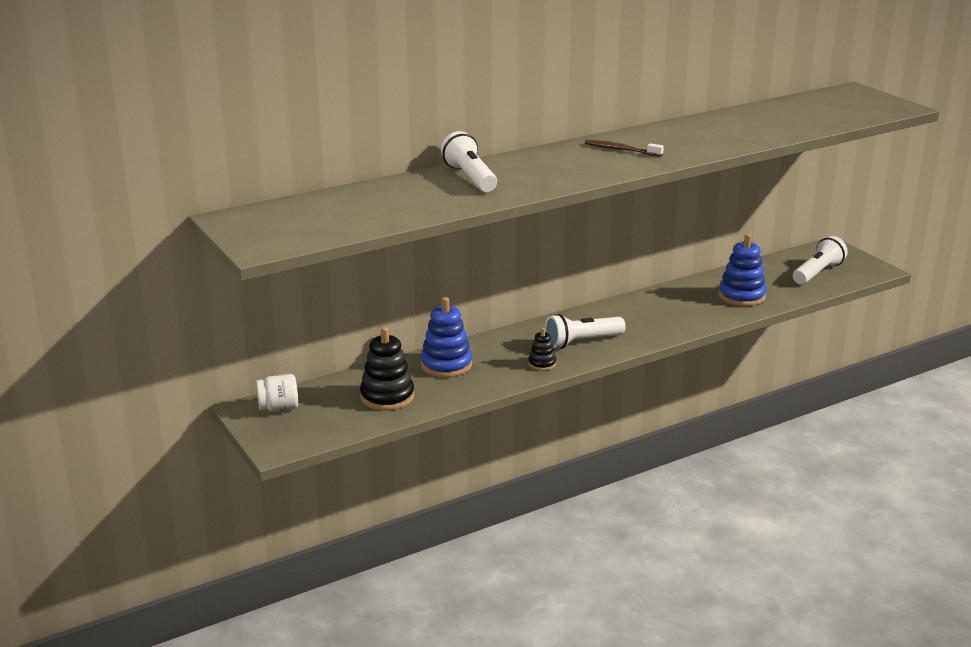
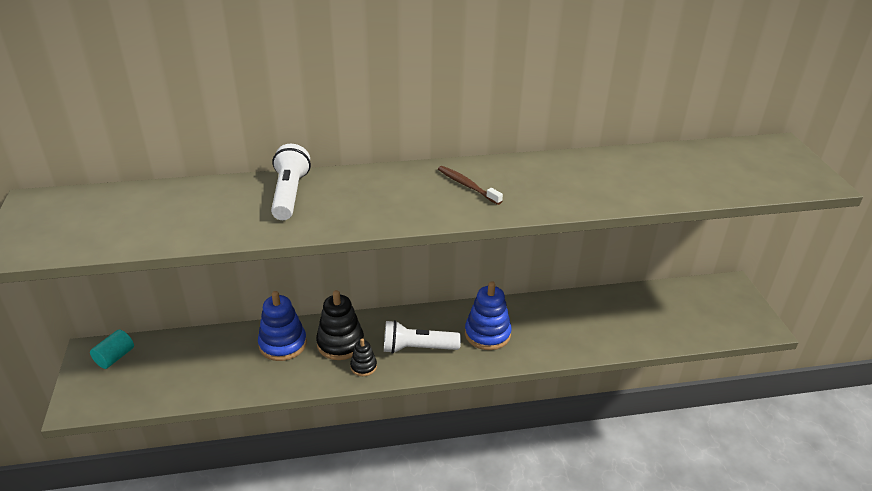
camera: 20 degrees right, 10 degrees up
white jar [256,374,298,411] -> turquoise cylinder [90,329,134,369]
black stacking toy [360,327,414,411] -> black stacking toy moved to [316,290,364,360]
blue stacking toy [719,234,766,306] -> blue stacking toy moved to [465,281,512,350]
white flashlight [793,236,848,284] -> none

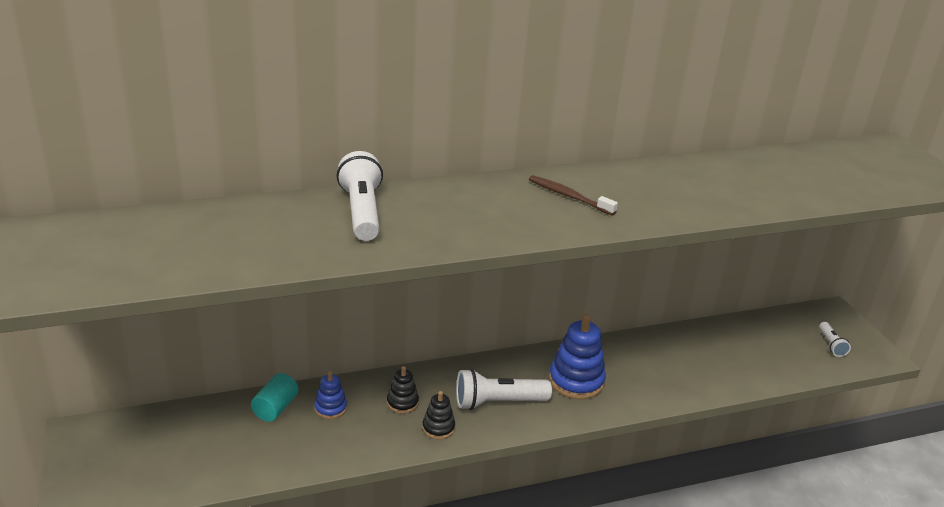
camera: 10 degrees left, 5 degrees down
turquoise cylinder [90,329,134,369] -> turquoise cylinder moved to [251,373,298,422]
blue stacking toy [258,291,307,361] -> blue stacking toy [314,371,347,419], size x0.54
black stacking toy [316,290,364,360] -> black stacking toy [387,366,419,413], size x0.54
none -> white flashlight [819,322,851,357]

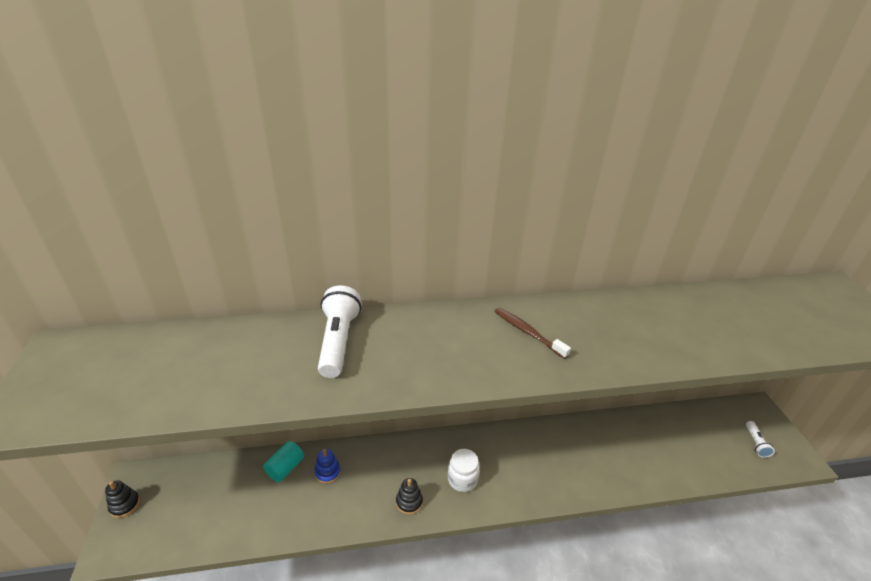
camera: 10 degrees right, 5 degrees up
black stacking toy [387,366,419,413] -> black stacking toy moved to [105,481,140,518]
white flashlight [456,369,552,410] -> white jar [448,449,480,492]
blue stacking toy [549,314,606,399] -> none

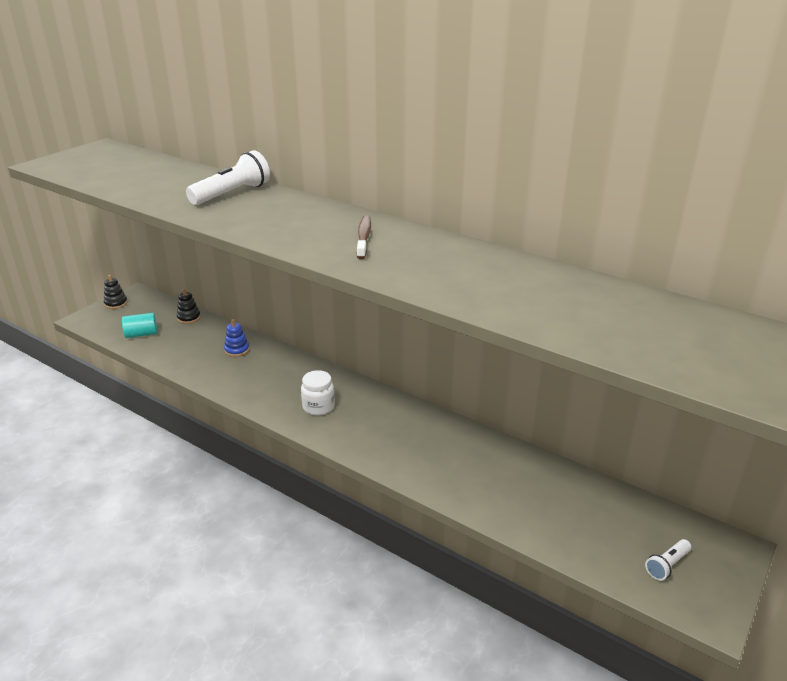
camera: 45 degrees right, 5 degrees down
turquoise cylinder [263,441,304,482] -> turquoise cylinder moved to [122,313,157,338]
black stacking toy [396,478,423,515] -> black stacking toy moved to [177,289,201,324]

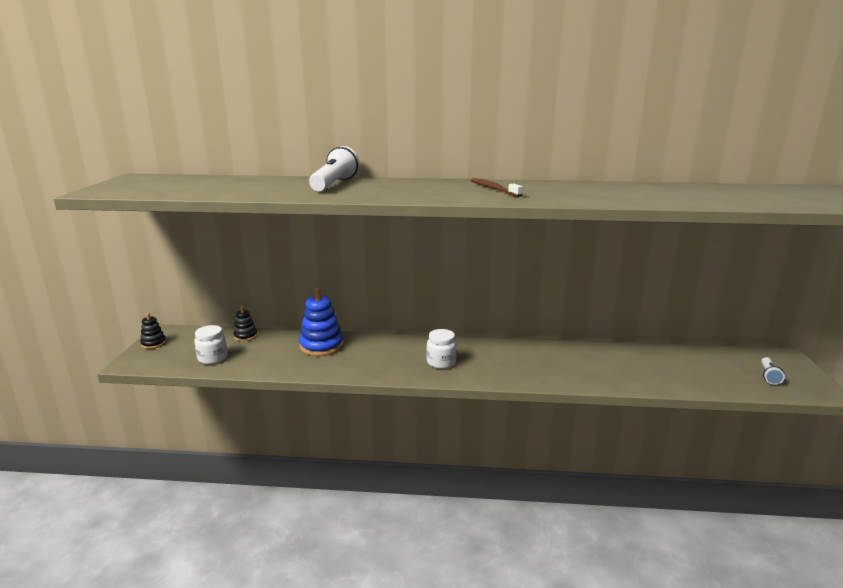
camera: 30 degrees left, 10 degrees down
turquoise cylinder [122,313,157,338] -> white jar [194,325,228,364]
blue stacking toy [224,319,249,357] -> blue stacking toy [299,287,344,356], size x1.85

